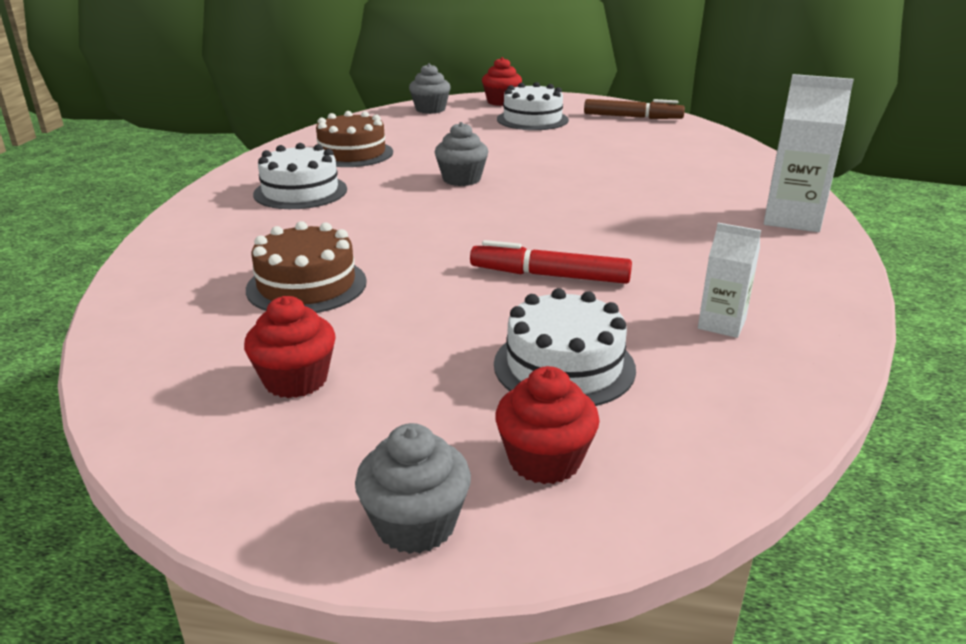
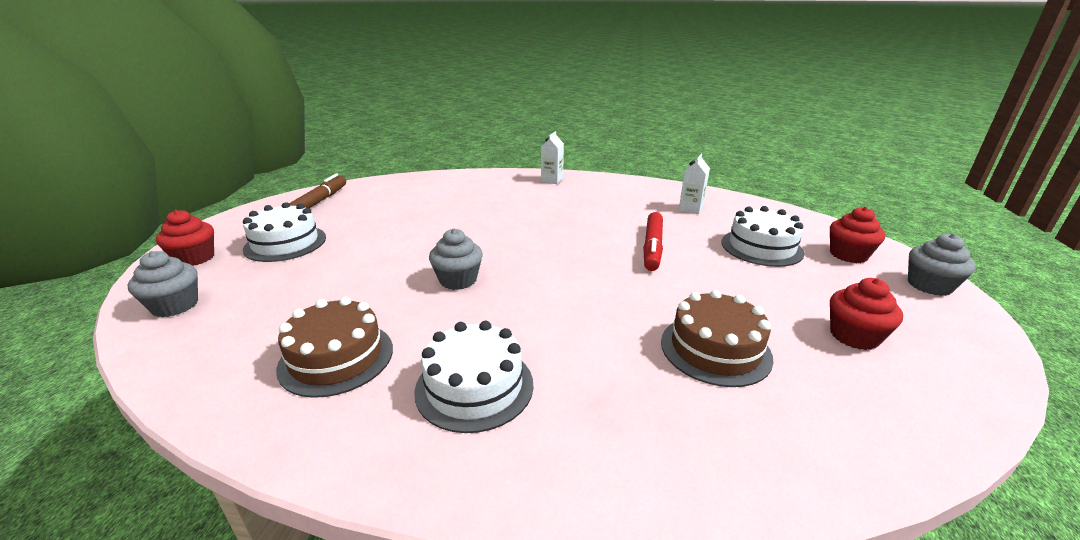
camera: 90 degrees left, 0 degrees up
white carton [764,74,854,232] -> white carton [541,131,564,184], size x0.58

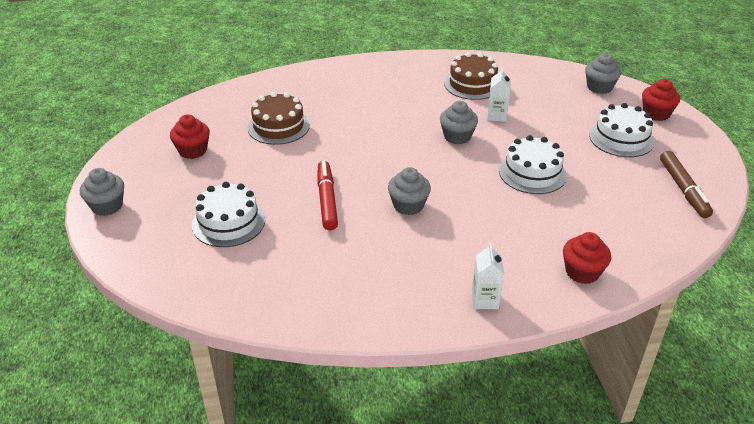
camera: 160 degrees right, 10 degrees up
white cake [414,321,533,433] -> white cake moved to [499,135,567,194]
white carton [679,154,710,214] -> white carton moved to [488,68,511,122]
red cupcake [830,207,885,263] -> red cupcake moved to [563,232,611,284]
none -> grey cupcake [388,167,431,215]

